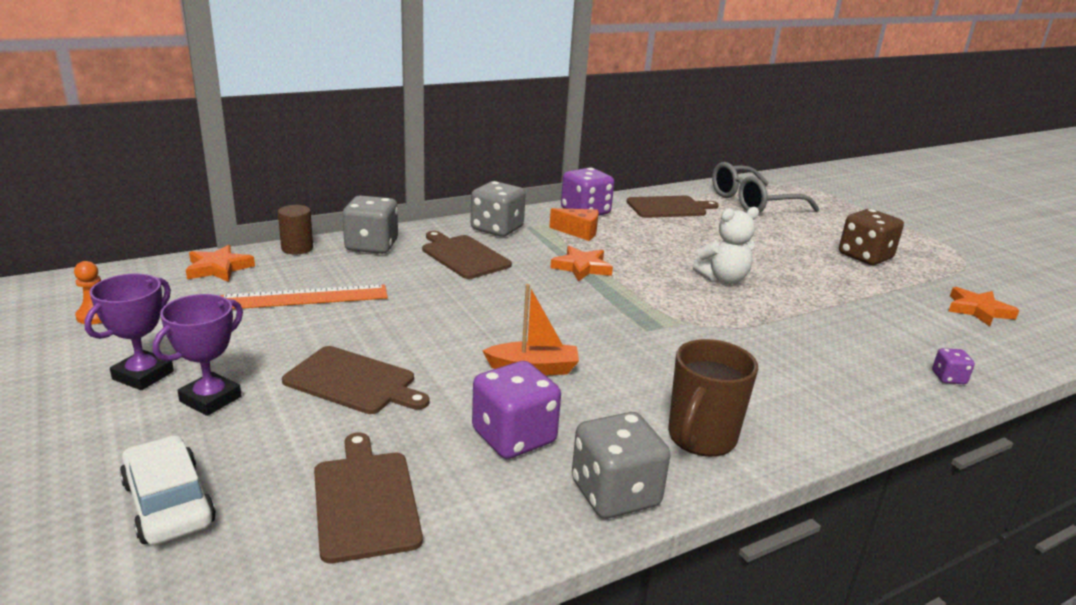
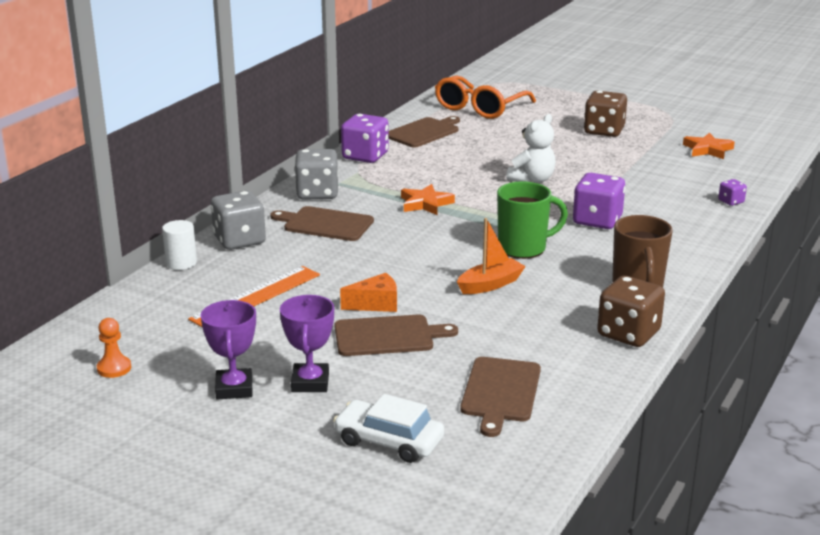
camera: 30 degrees left, 0 degrees up
orange star [186,245,255,282] -> none
brown cylinder [278,205,313,255] -> white cylinder [162,220,197,270]
brown cutting board [314,433,423,563] -> brown cutting board turned 120 degrees counterclockwise [460,357,541,437]
purple dice [472,361,561,459] -> purple dice moved to [573,173,625,229]
orange cheese [549,208,599,241] -> orange cheese moved to [340,273,397,312]
grey dice [572,412,671,519] -> brown dice [597,276,665,347]
grey glasses [712,162,820,213] -> orange glasses [435,75,536,119]
none -> green mug [497,181,568,259]

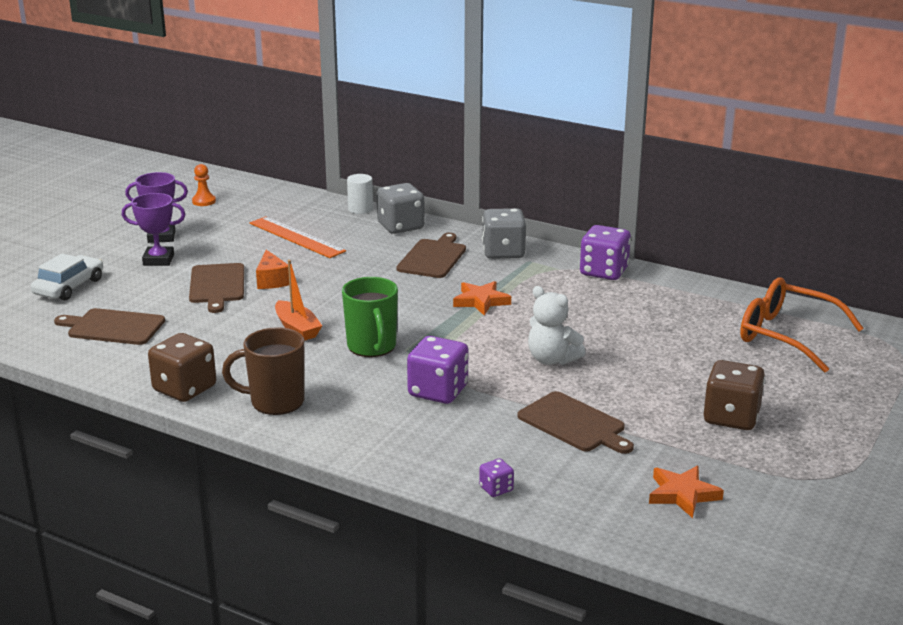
camera: 90 degrees right, 0 degrees up
brown cutting board [389,116,460,147] -> brown cutting board moved to [517,391,634,454]

